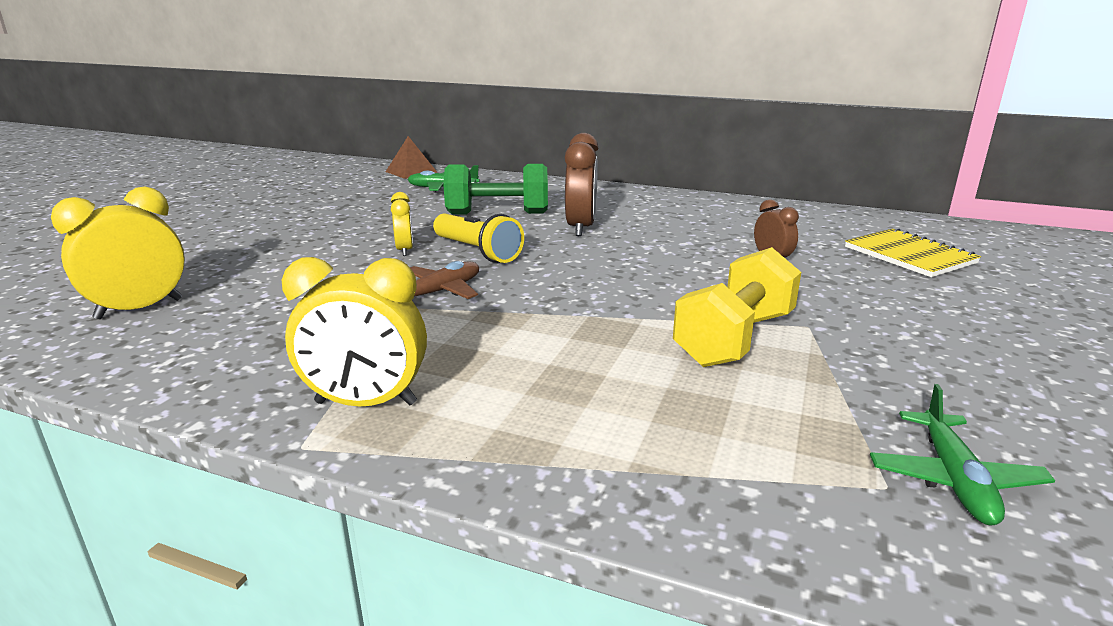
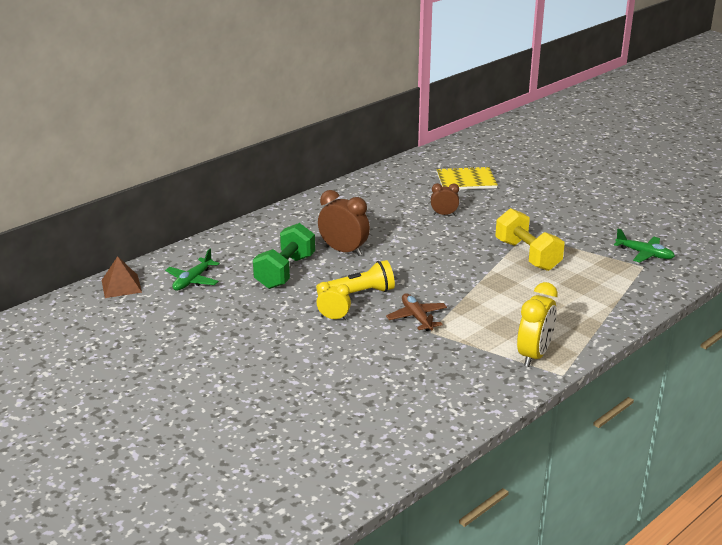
camera: 65 degrees left, 5 degrees up
yellow clock [51,187,185,319] -> none

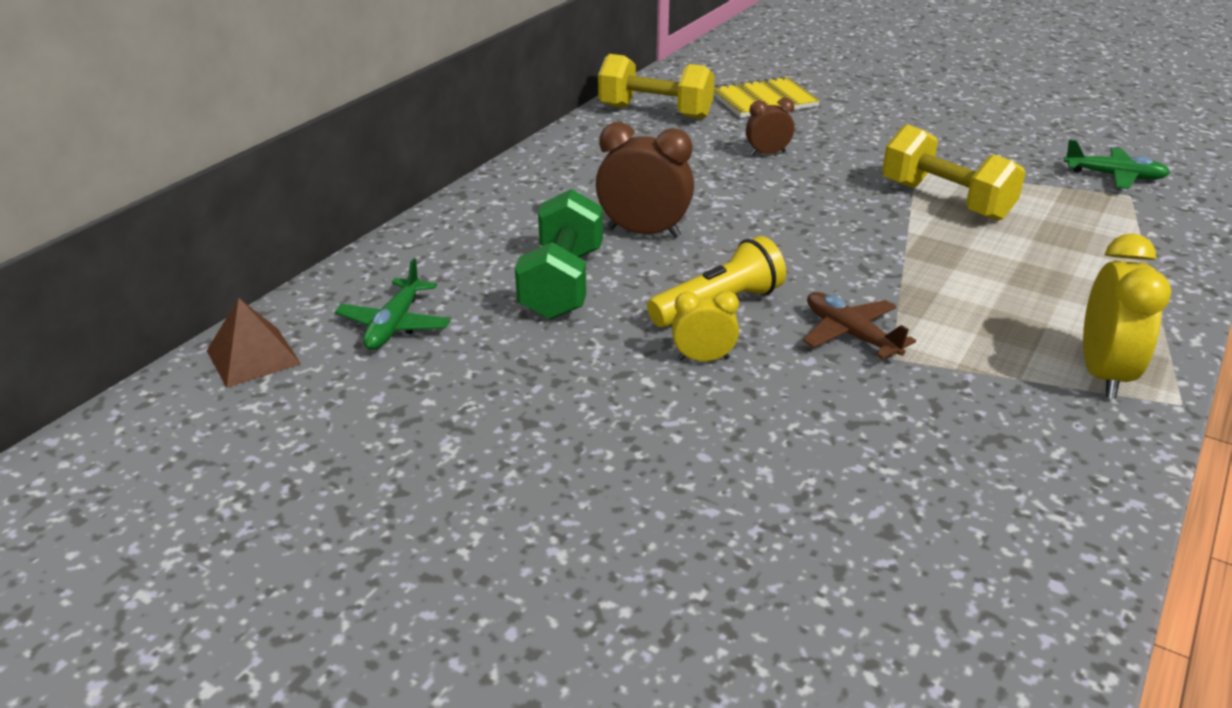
camera: 15 degrees left, 5 degrees up
none -> yellow dumbbell [598,54,715,119]

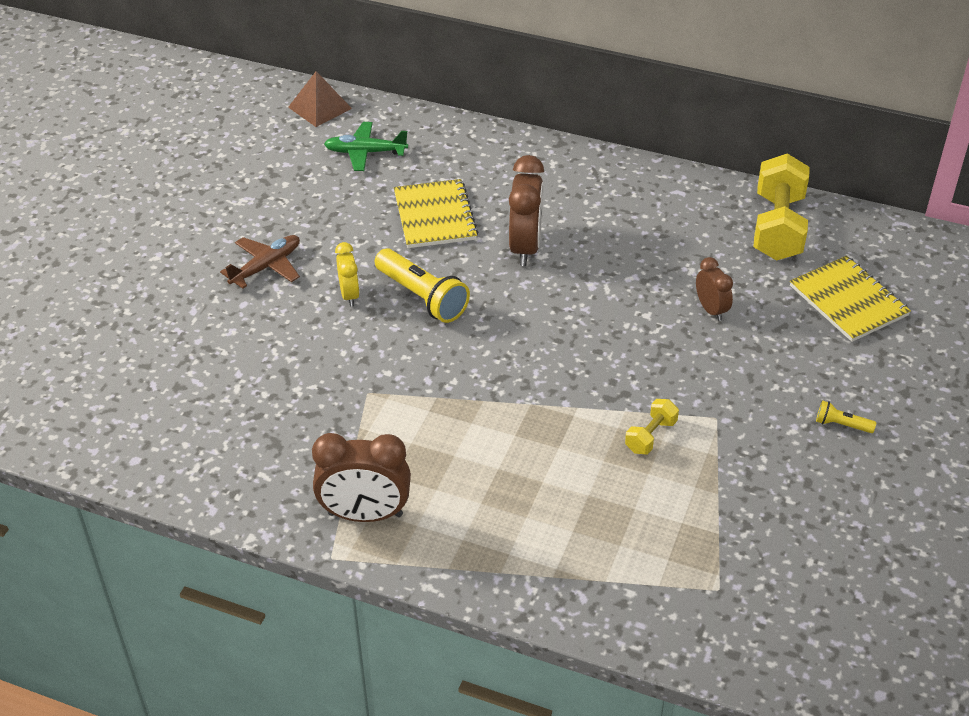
camera: 80 degrees right, 10 degrees up
green dumbbell [515,189,603,320] -> yellow notebook [394,179,478,248]
brown plane [803,292,916,359] -> brown plane moved to [220,235,300,289]
yellow dumbbell [882,124,1026,221] -> yellow dumbbell [625,399,679,454], size x0.48
green plane [1063,140,1170,189] -> none
yellow clock [1083,234,1171,399] -> brown clock [312,433,411,522]
none -> yellow flashlight [816,400,876,433]

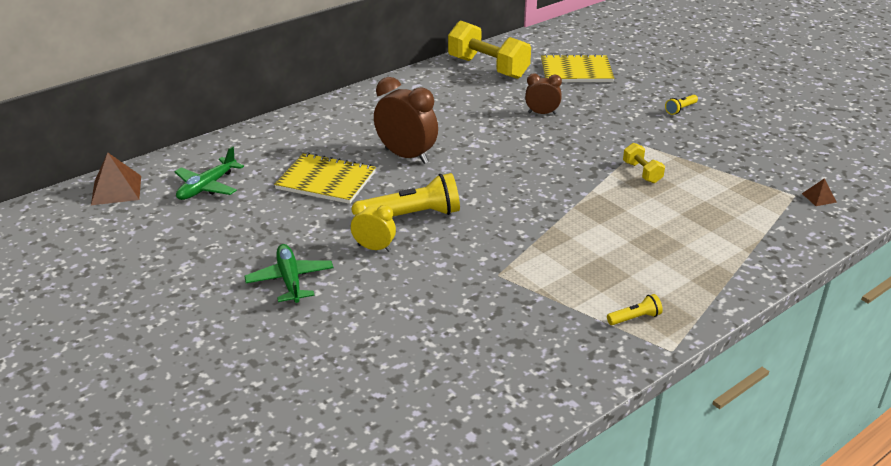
camera: 60 degrees left, 10 degrees down
brown plane [220,235,300,289] -> green plane [244,244,333,303]
brown clock [312,433,411,522] -> yellow flashlight [607,294,663,325]
none -> brown pyramid [802,178,837,206]

